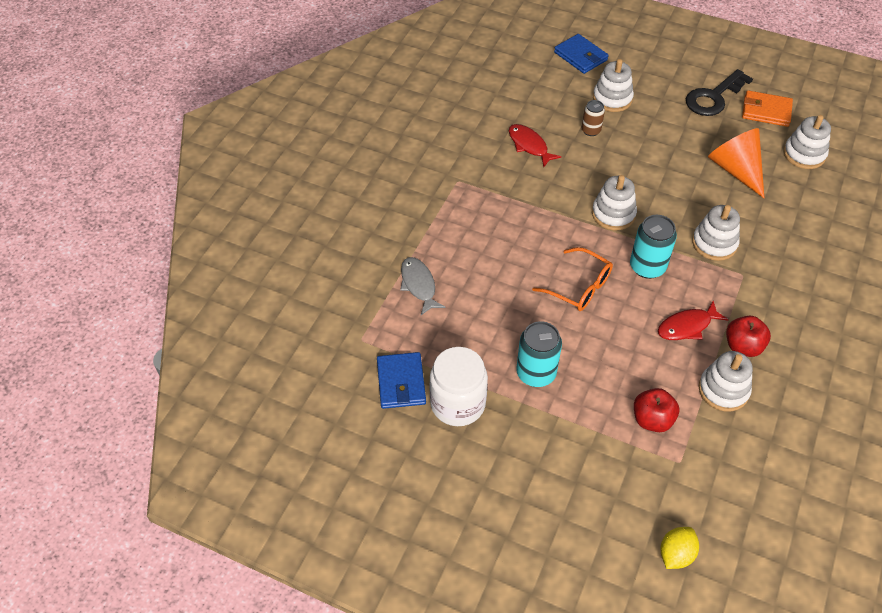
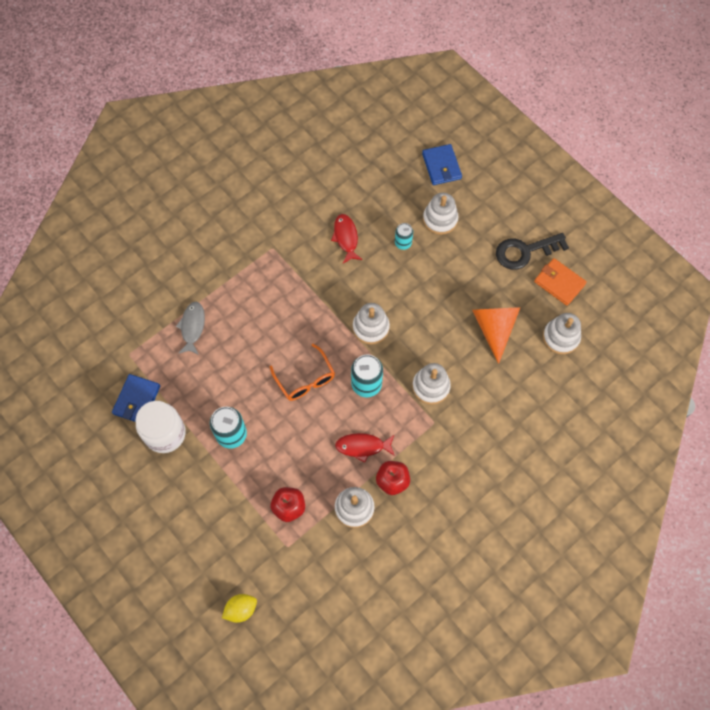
camera: 25 degrees right, 15 degrees up
brown can [582,100,605,136] -> turquoise can [395,223,413,250]

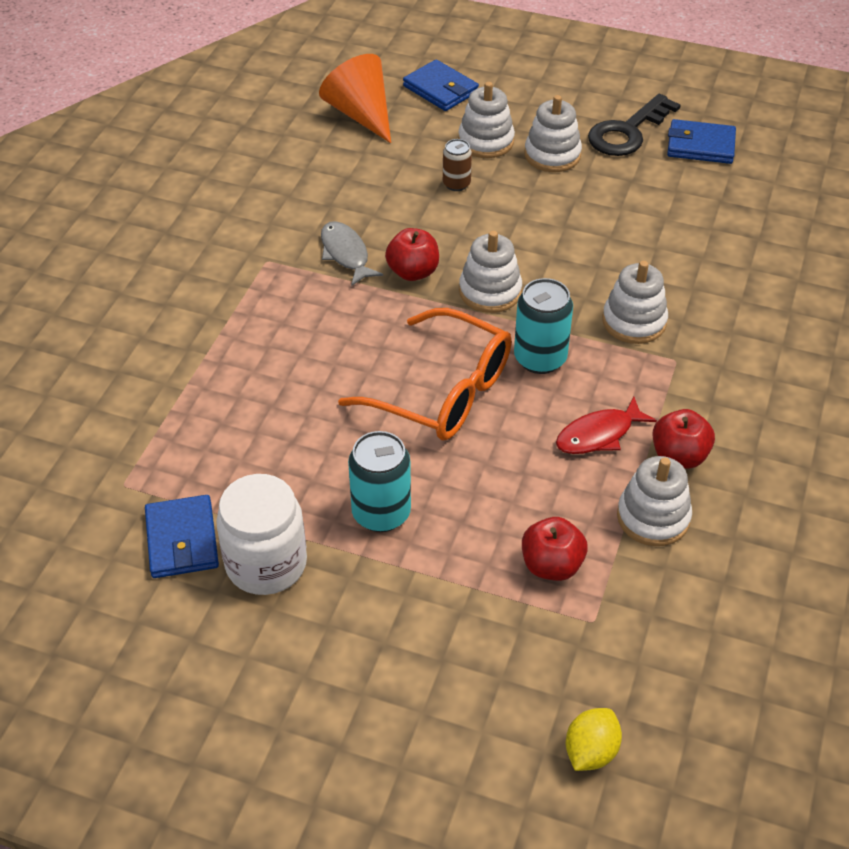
camera: 30 degrees left, 20 degrees down
grey fish [176,302,205,355] -> grey fish moved to [321,221,383,286]
orange glasses [270,344,335,401] -> orange glasses [338,308,512,441], size x1.52
red fish [331,214,362,263] -> none
turquoise can [395,223,413,250] -> brown can [443,139,472,191]
orange cone [472,307,521,364] -> orange cone moved to [319,54,391,143]
orange wallet [534,258,587,306] -> blue wallet [667,119,736,164]
white stacking toy [543,313,581,354] -> white stacking toy moved to [524,95,582,172]
none -> red apple [385,228,439,281]

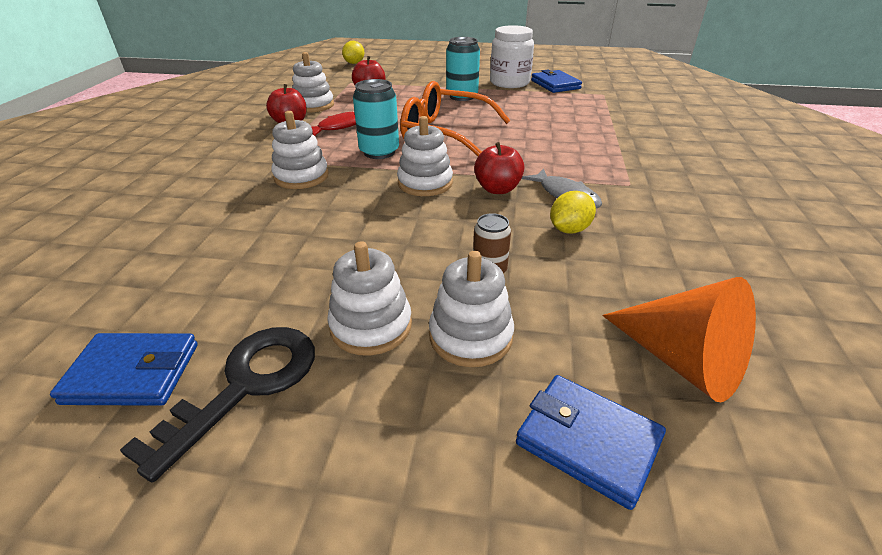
camera: 170 degrees right, 10 degrees down
none -> yellow lemon [550,191,596,233]

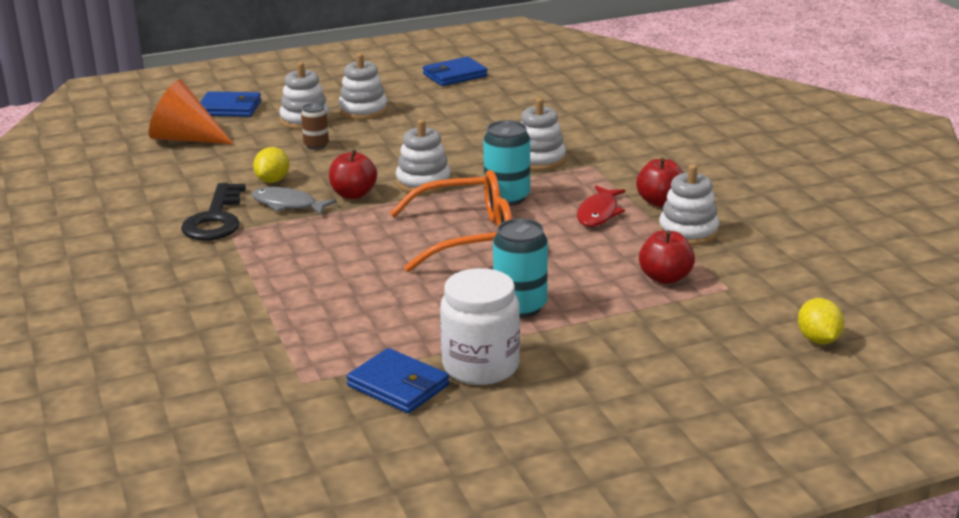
camera: 150 degrees right, 10 degrees down
black key [120,327,315,483] -> black key moved to [181,183,246,241]

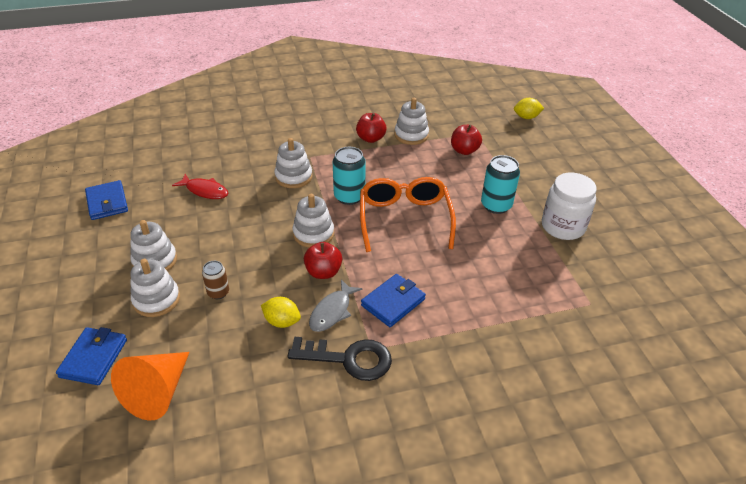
camera: 85 degrees left, 15 degrees up
blue wallet [346,348,449,413] -> blue wallet moved to [361,274,426,327]
red fish [577,186,626,227] -> red fish moved to [172,174,228,199]

